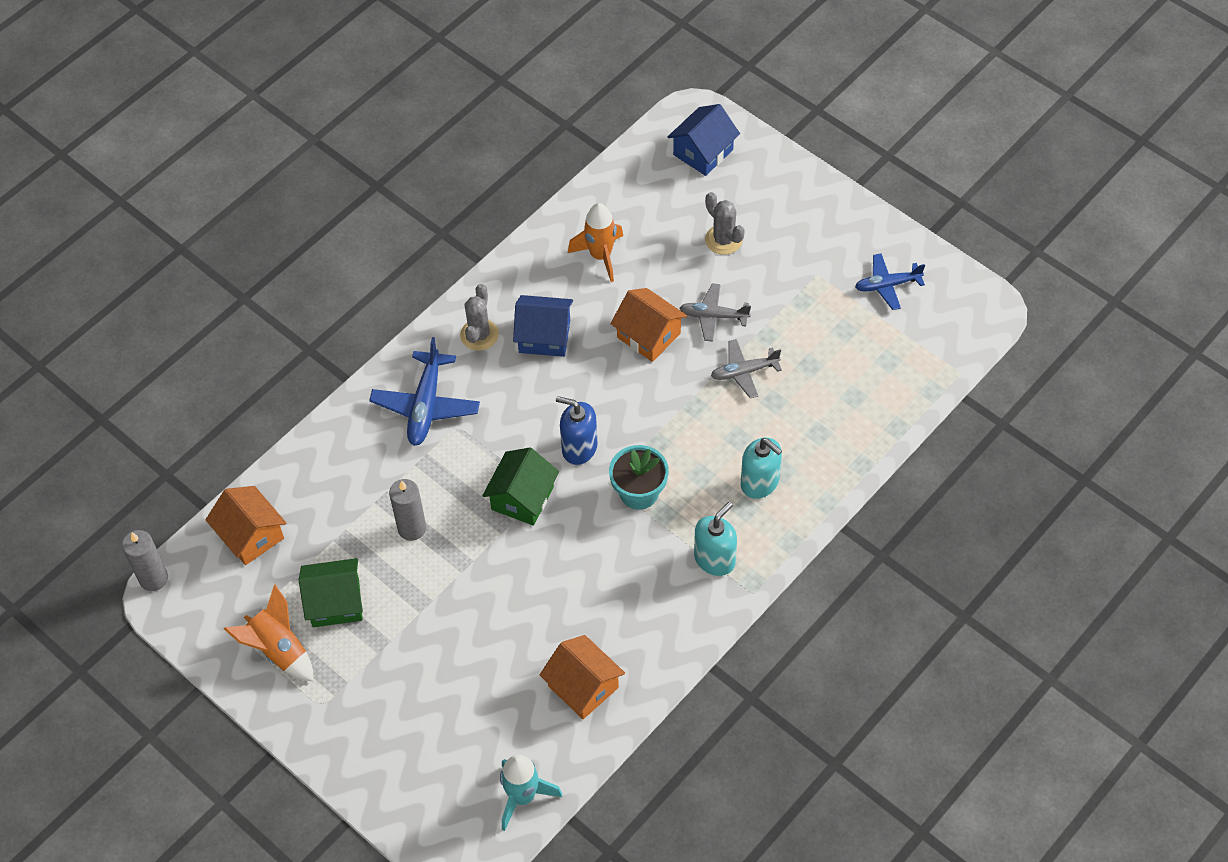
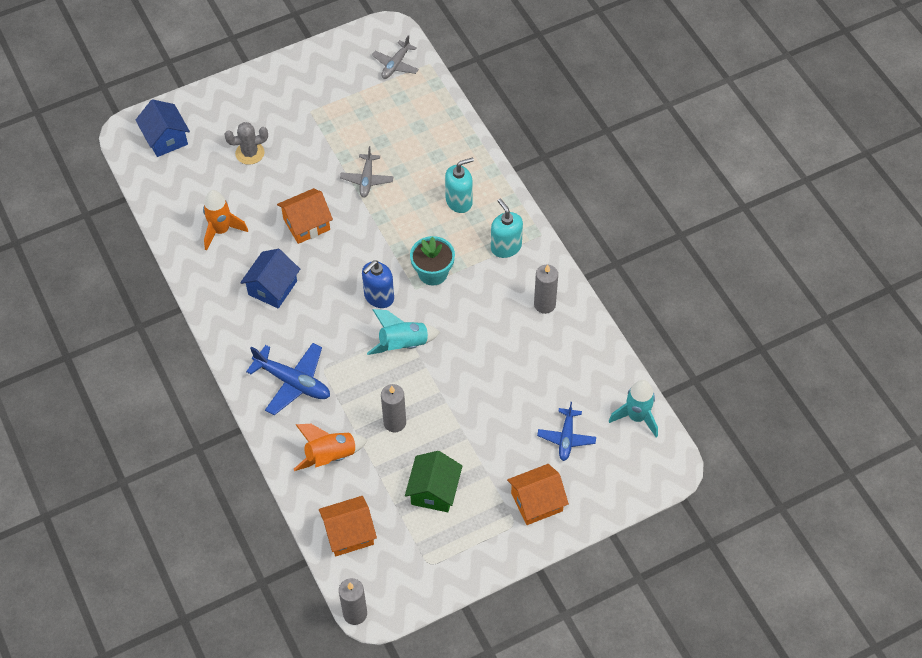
camera: 70 degrees left, 0 degrees up
orange rocket [224,585,314,682] -> orange rocket moved to [294,424,368,471]
grey cactus [460,284,499,351] -> none
green house [482,448,559,526] -> turquoise rocket [367,309,440,355]
orange house [540,635,625,719] -> orange house moved to [507,464,569,525]
grey plane [679,283,751,342] -> grey plane moved to [372,35,419,79]
blue plane [855,253,925,310] -> blue plane moved to [537,402,596,461]
none -> grey candle [534,264,558,314]

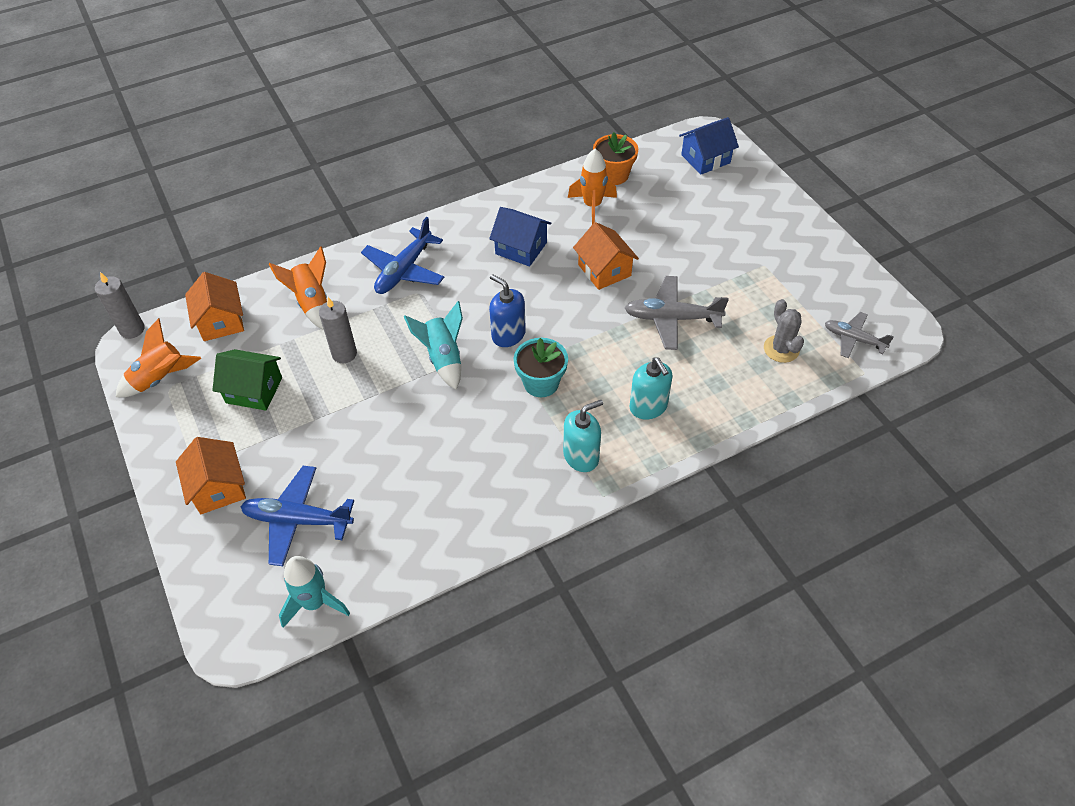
camera: 90 degrees right, 5 degrees down
grey cactus [224,122,268,165] -> grey cactus moved to [764,299,804,363]
grey plane [340,146,393,198] -> grey plane [625,276,729,350], size x1.55
grey candle [534,264,558,314] -> none
blue plane [537,402,596,461] -> blue plane [240,466,354,566], size x1.55
none -> orange rocket [116,318,201,397]
none -> orange flower pot [593,132,638,185]

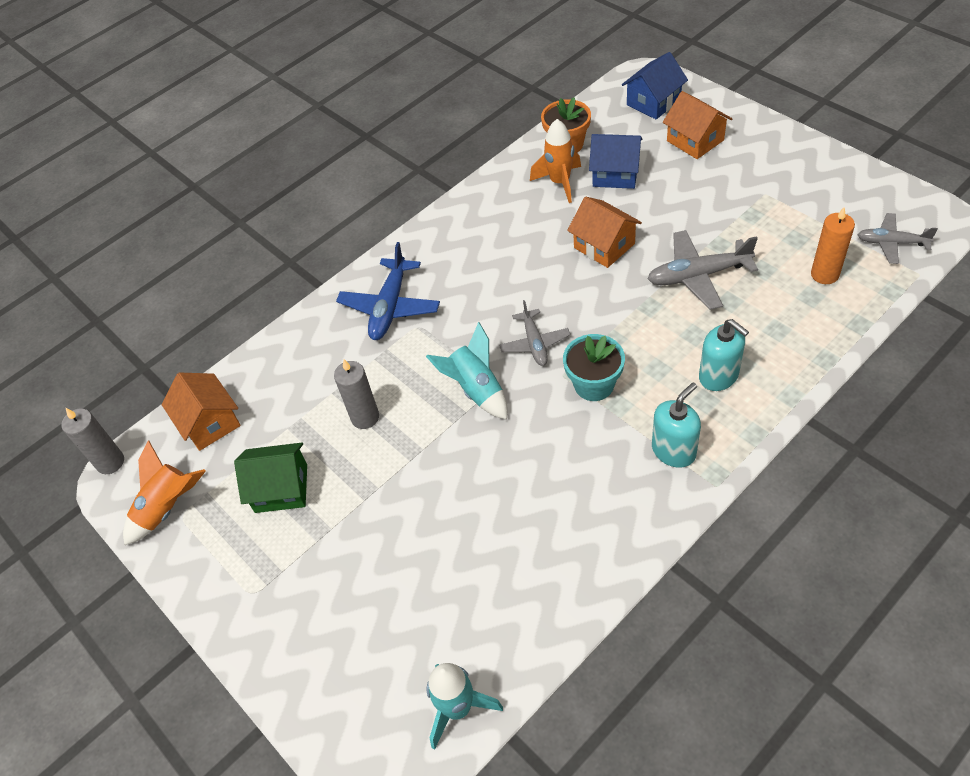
camera: 10 degrees left, 0 degrees up
orange house [176,437,246,514] -> orange house moved to [663,91,732,159]
blue plane [240,466,354,566] -> none
orange rocket [269,246,327,330] -> none
blue house [489,207,551,267] -> blue house moved to [589,134,642,189]
blue soap dispenser [489,274,526,347] -> grey plane [499,300,570,366]
grey cactus [764,299,804,363] -> orange candle [811,207,855,284]

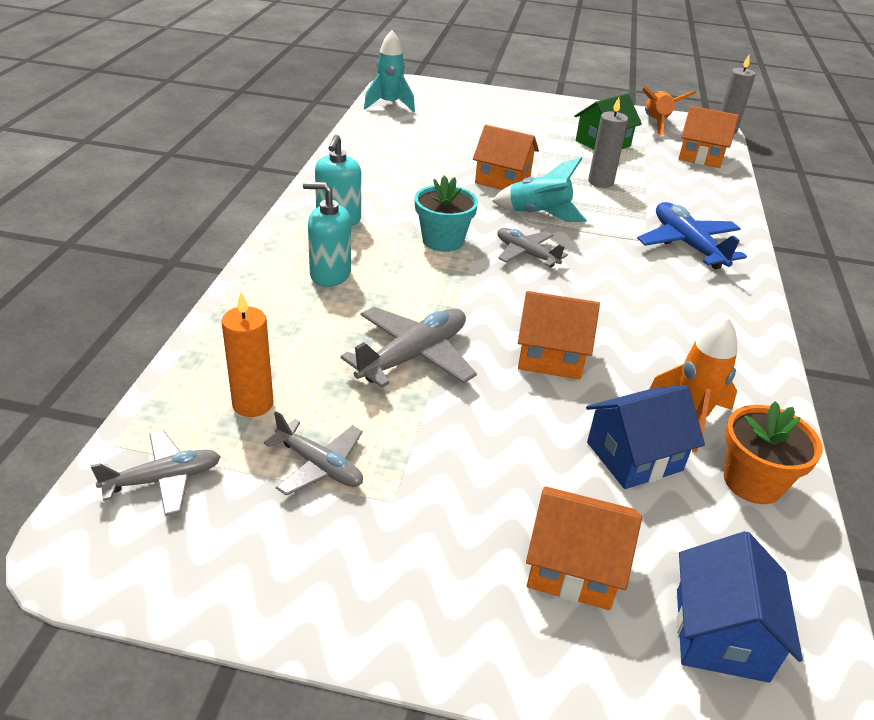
camera: 135 degrees right, 15 degrees down
none -> grey plane [264,411,363,496]
none -> orange house [473,125,539,190]

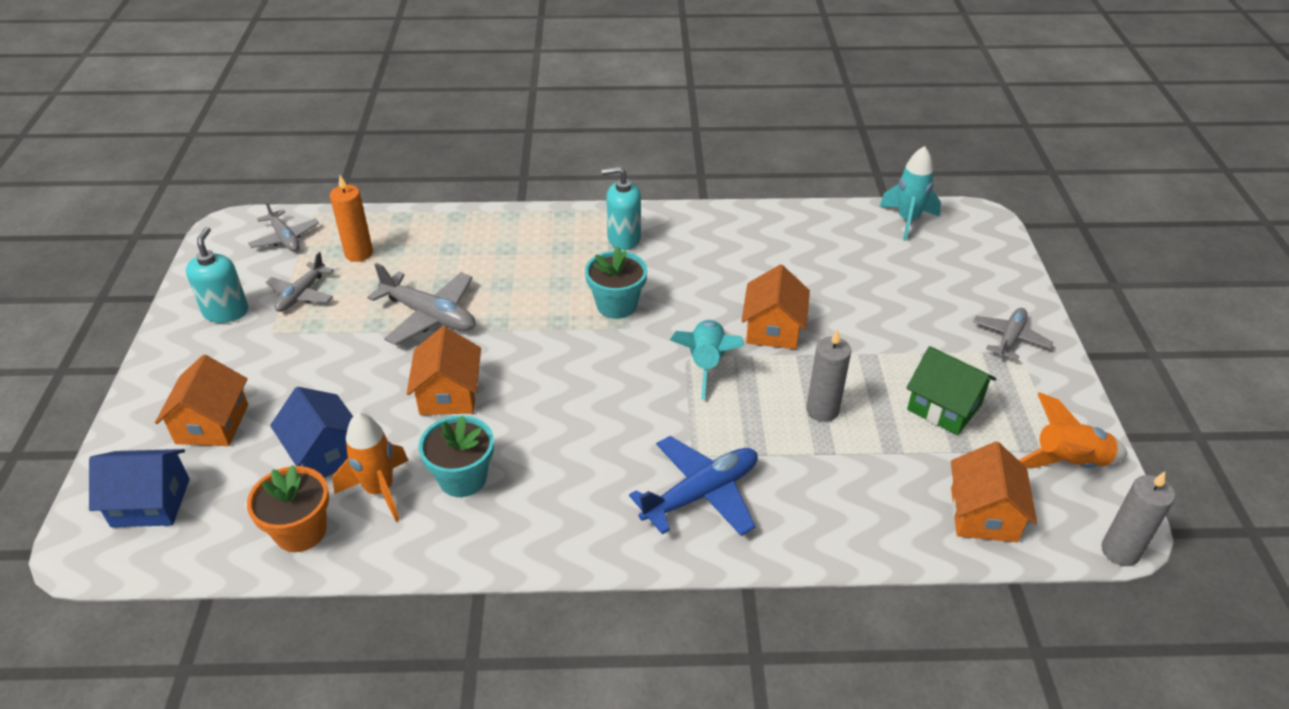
camera: 80 degrees right, 5 degrees up
turquoise soap dispenser [303,182,351,287] -> turquoise soap dispenser moved to [186,227,248,323]
grey plane [497,228,568,267] -> grey plane moved to [973,308,1053,360]
none -> turquoise flower pot [418,415,494,497]

